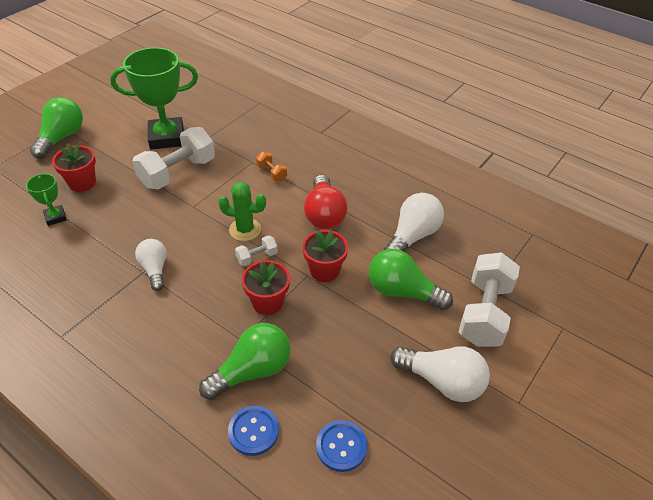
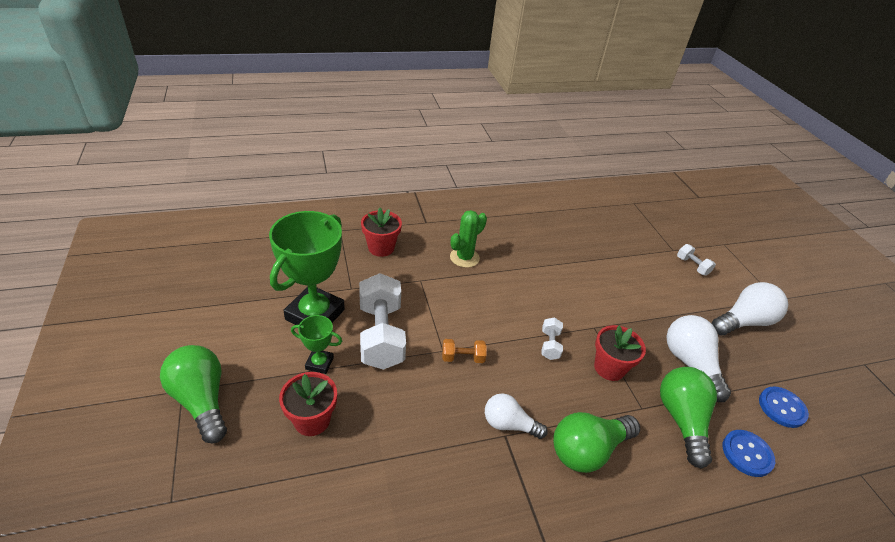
camera: 55 degrees left, 5 degrees down
green trophy [26,174,67,226] -> green trophy moved to [291,315,342,374]
green cactus [218,182,266,241] -> green cactus moved to [450,210,487,268]
orange dumbbell [256,152,287,181] -> orange dumbbell moved to [442,339,487,363]
red flower pot [302,230,348,282] -> red flower pot moved to [361,208,402,257]
red light bulb [304,175,347,229] -> none
green light bulb [369,249,453,310] -> green light bulb moved to [553,412,640,473]
white light bulb [384,193,444,252] -> white light bulb moved to [666,315,731,402]
white dumbbell [459,252,520,347] -> white dumbbell [677,244,716,276], size x0.46

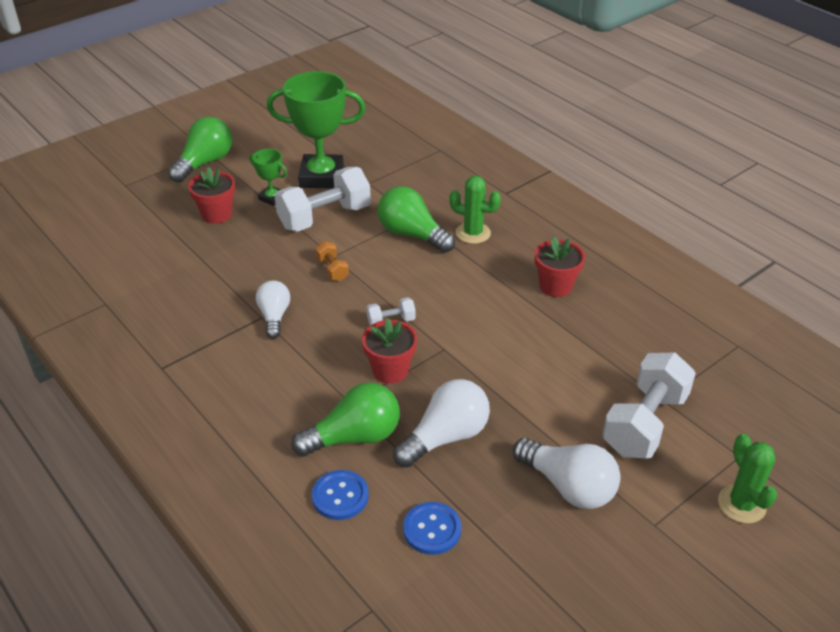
camera: 70 degrees right, 0 degrees up
green trophy [291,315,342,374] -> green trophy turned 45 degrees counterclockwise [249,149,287,206]
red flower pot [361,208,402,257] -> red flower pot moved to [535,236,585,297]
green light bulb [553,412,640,473] -> green light bulb moved to [378,186,455,253]
white dumbbell [677,244,716,276] -> white dumbbell [602,352,696,458], size x2.17
none -> green cactus [718,434,777,524]

